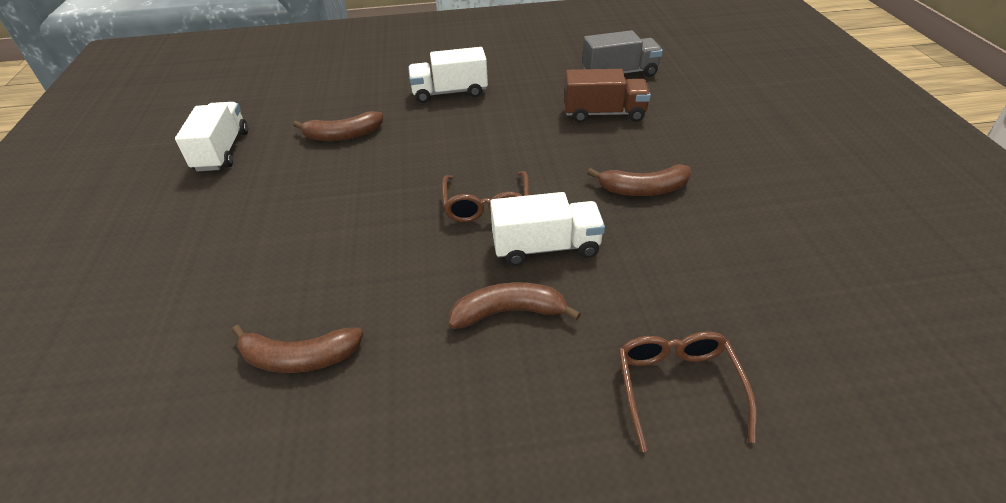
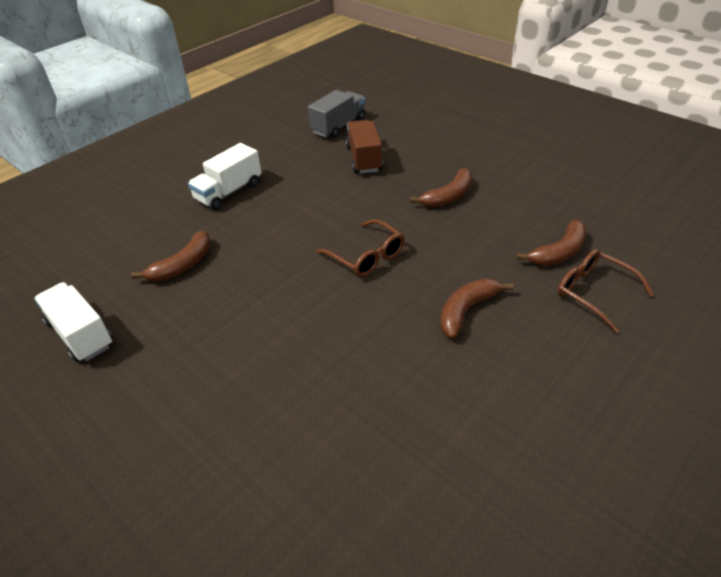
camera: 40 degrees left, 0 degrees up
brown banana [232,325,363,373] -> brown banana moved to [517,220,586,266]
white truck [490,192,605,266] -> none
brown truck [564,69,651,123] -> brown truck turned 60 degrees counterclockwise [346,120,383,174]

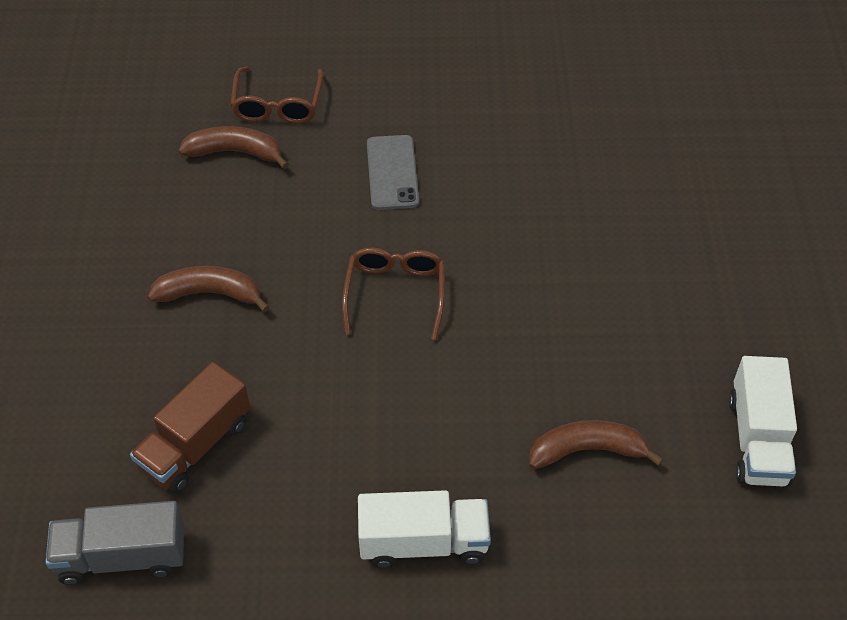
camera: 135 degrees left, 10 degrees up
brown banana [440,279,514,339] -> grey phone [367,135,419,210]

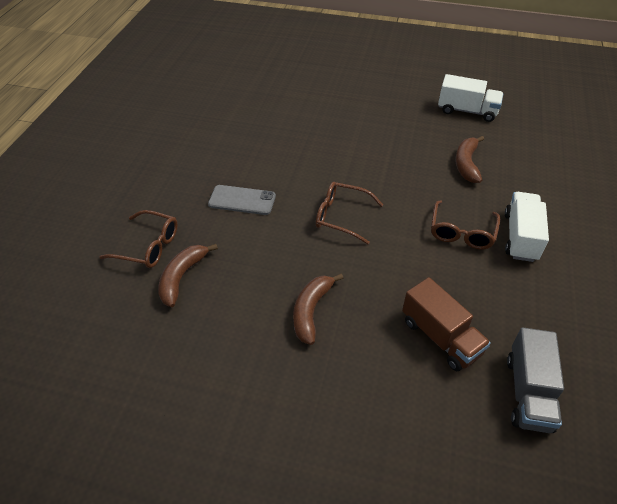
camera: 75 degrees left, 5 degrees down
none -> brown glasses [431,200,500,250]

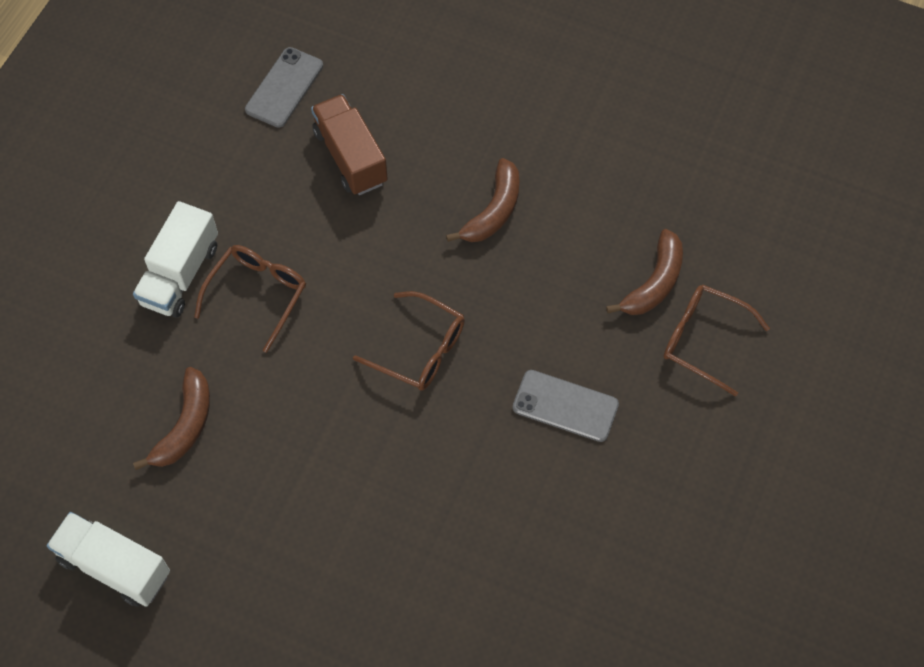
camera: 170 degrees left, 15 degrees up
grey truck [507,328,564,433] -> grey phone [245,47,323,128]

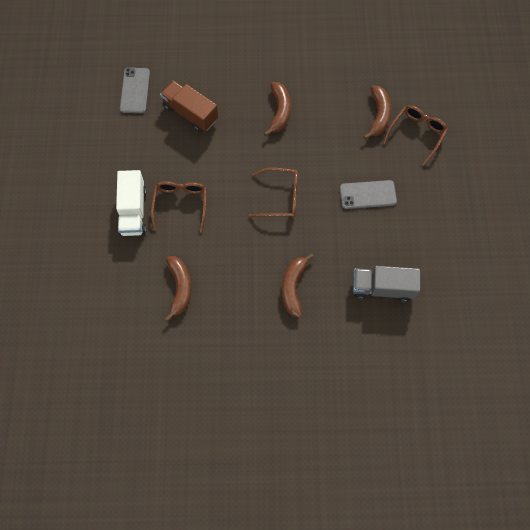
camera: 25 degrees left, 5 degrees up
white truck [47,512,170,607] -> none
brown glasses [663,285,770,397] -> brown glasses turned 120 degrees clockwise [383,105,448,166]
none -> brown banana [282,253,314,317]
none -> grey truck [353,266,420,302]

